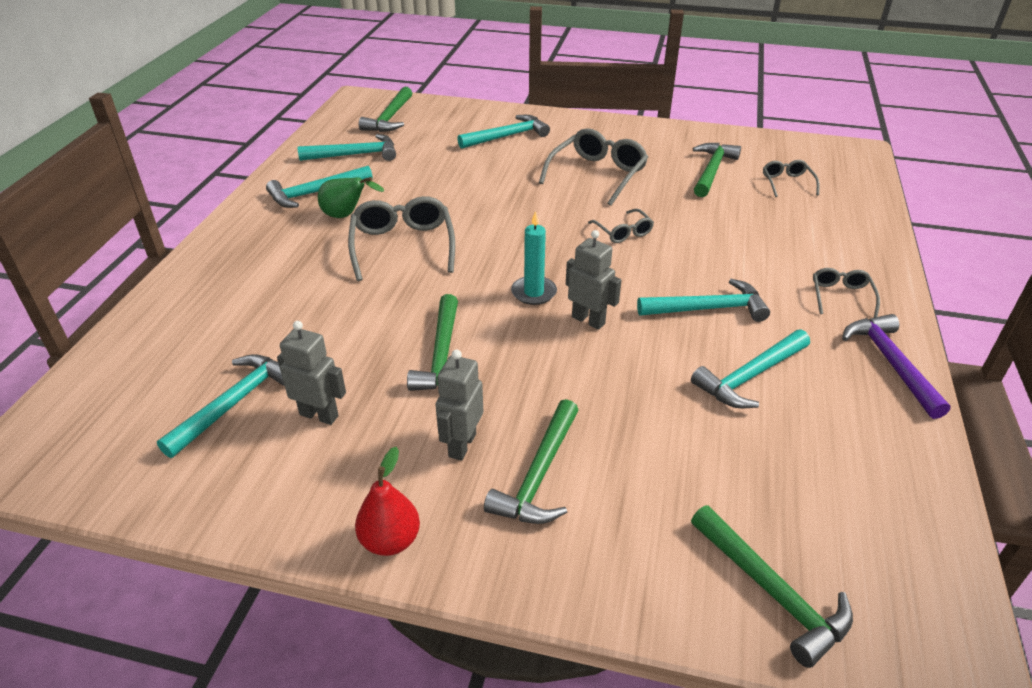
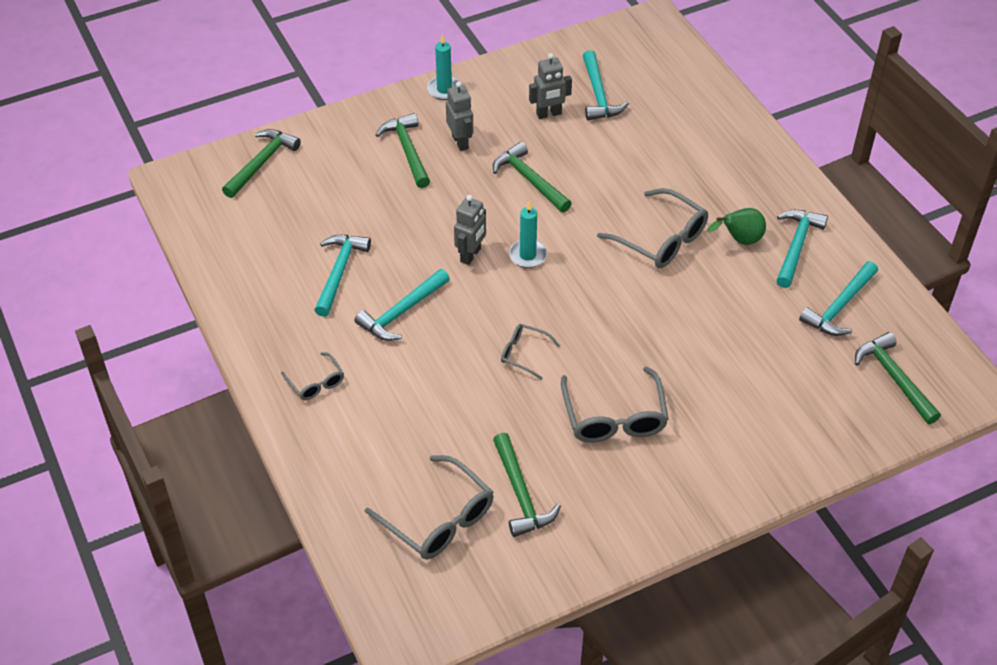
camera: 140 degrees right, 10 degrees up
red pear [355,447,420,556] -> turquoise candle [427,34,460,100]
turquoise hammer [457,115,550,149] -> none
grey robot [566,230,621,330] -> grey robot turned 60 degrees counterclockwise [454,195,486,265]
green hammer [691,506,853,668] -> green hammer turned 105 degrees clockwise [222,129,301,198]
grey glasses [763,160,819,197] -> grey glasses [365,455,493,560], size x1.84
purple hammer [842,314,951,419] -> none

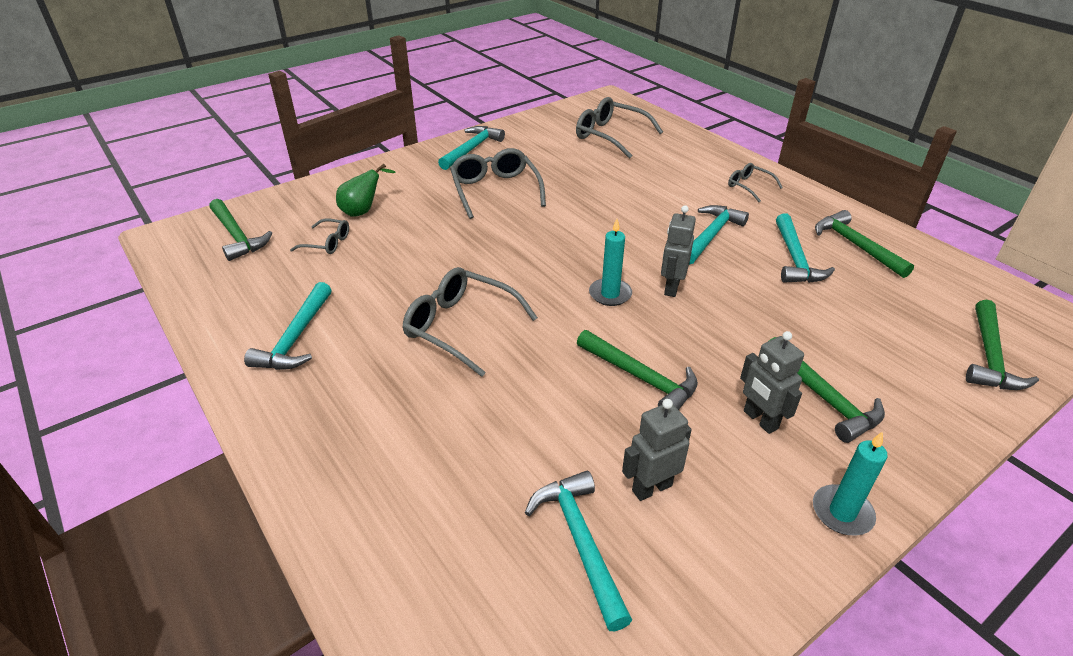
camera: 170 degrees right, 10 degrees down
green hammer [493,433,561,537] -> green hammer moved to [815,210,914,278]
grey glasses [501,324,560,380] -> grey glasses moved to [290,219,349,254]
green pear [707,208,766,245] -> green pear moved to [336,164,395,217]
turquoise hammer [799,261,878,336] -> turquoise hammer moved to [438,126,505,170]

